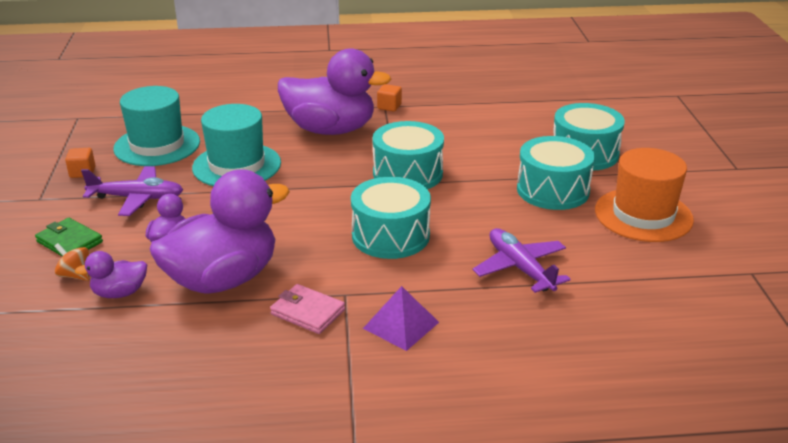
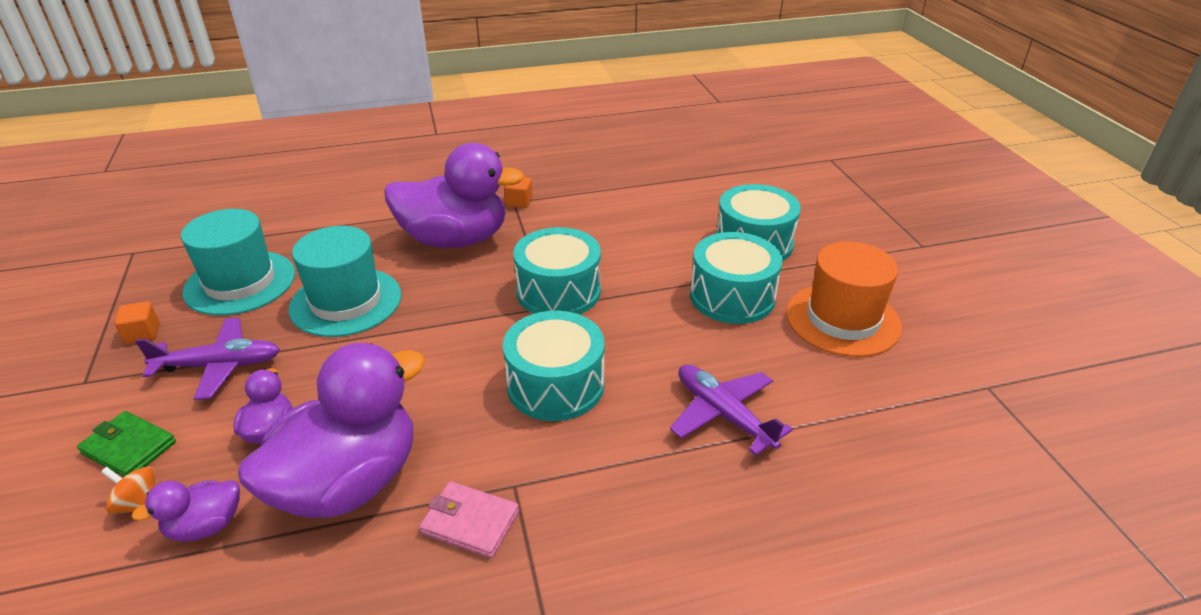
camera: 10 degrees left, 5 degrees up
purple pyramid [363,286,439,351] -> none

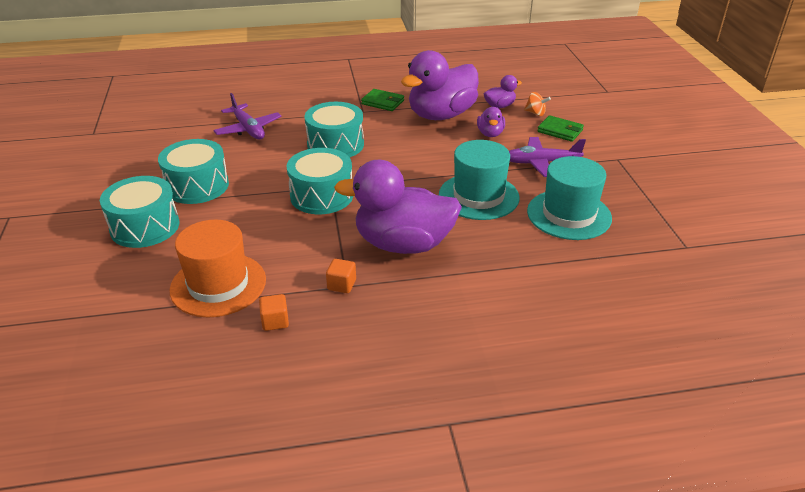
camera: 175 degrees left, 0 degrees up
orange cube [115,302,159,344] -> orange cube moved to [259,294,289,331]
pink wallet [419,481,519,558] -> green wallet [361,89,404,111]
orange hat [786,242,902,357] -> orange hat moved to [170,220,266,317]

